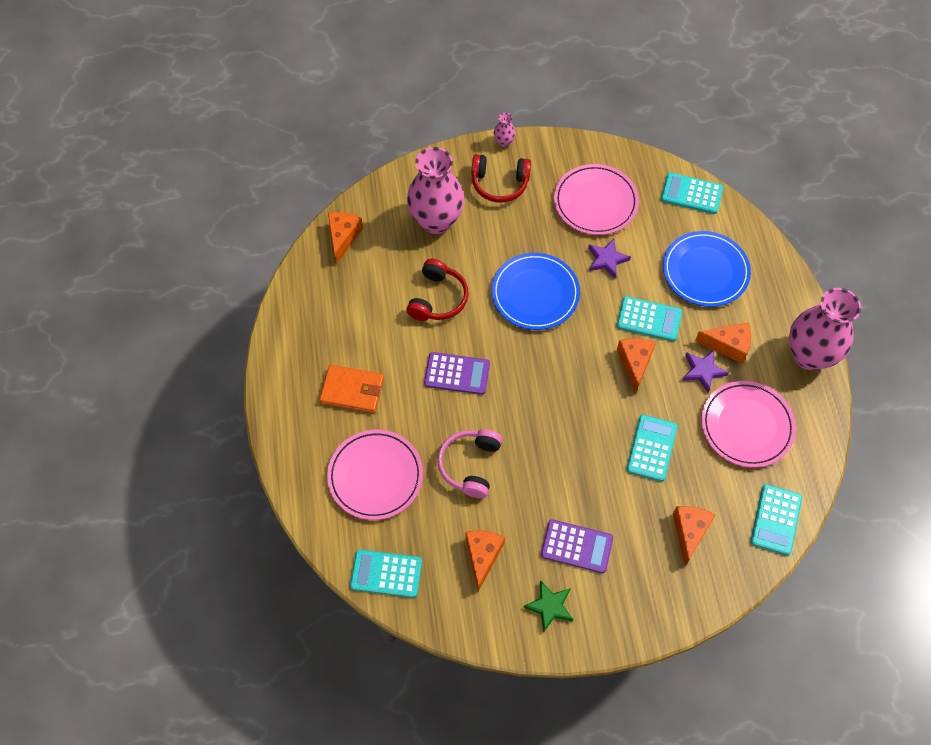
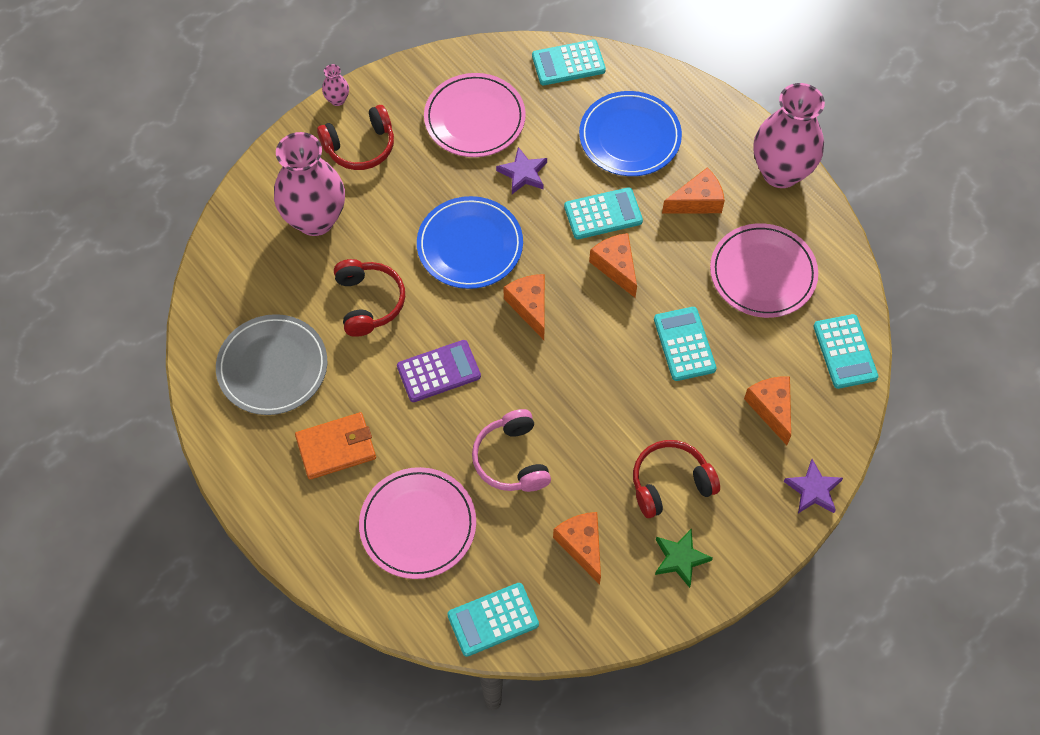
camera: 30 degrees left, 0 degrees up
orange cheese [328,212,363,264] -> orange cheese moved to [503,274,545,340]
purple calculator [541,519,613,573] -> red headphones [633,440,720,518]
purple star [682,350,729,393] -> purple star moved to [784,459,843,513]
none -> grey plate [216,314,327,415]

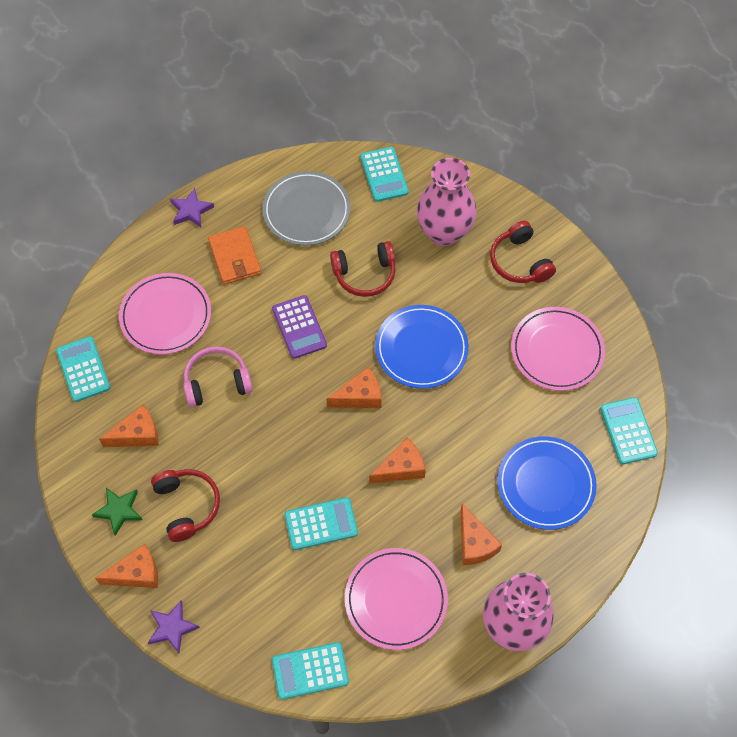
camera: 90 degrees right, 0 degrees up
pink vase [322,64,349,106] -> none
purple star [496,147,547,194] -> purple star moved to [170,188,214,227]
turquoise calculator [564,187,643,239] -> turquoise calculator moved to [360,147,409,202]
orange cheese [744,376,791,445] -> orange cheese moved to [95,544,158,588]

